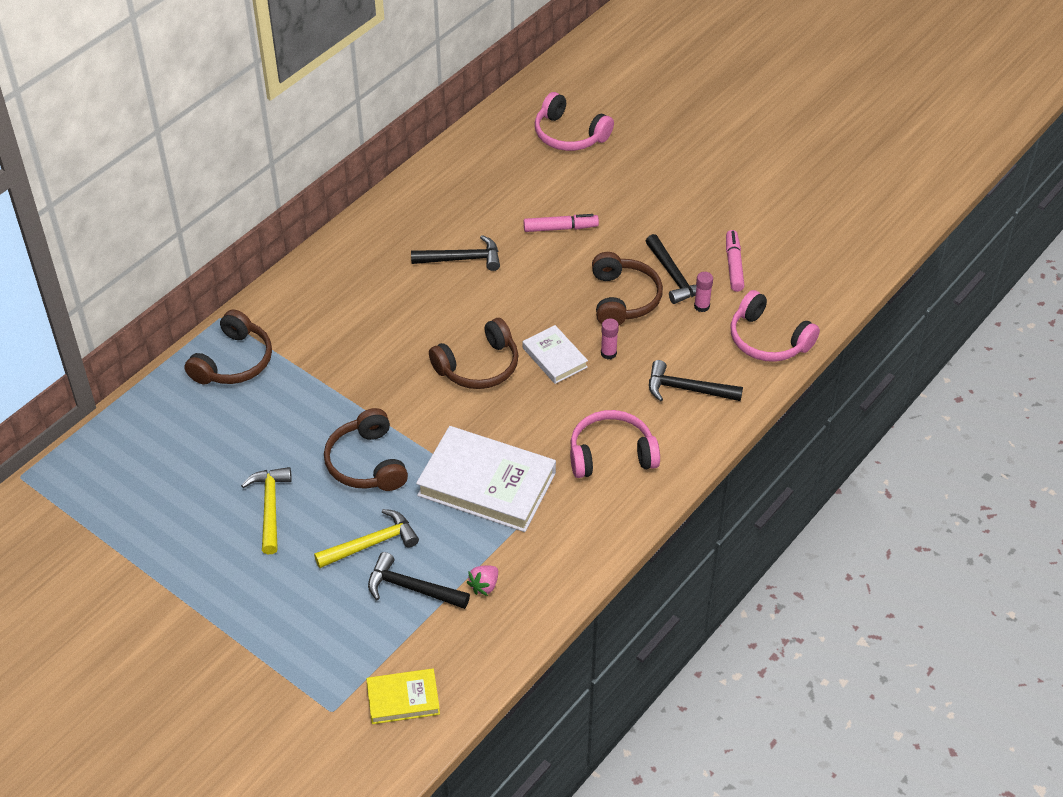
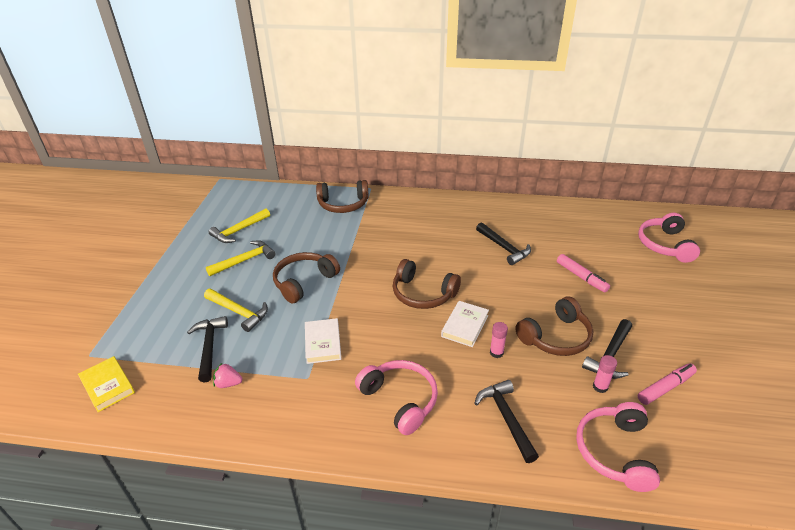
camera: 60 degrees right, 10 degrees down
white book [416,426,556,532] -> white book [305,318,341,364], size x0.53
none -> yellow hammer [209,208,270,243]

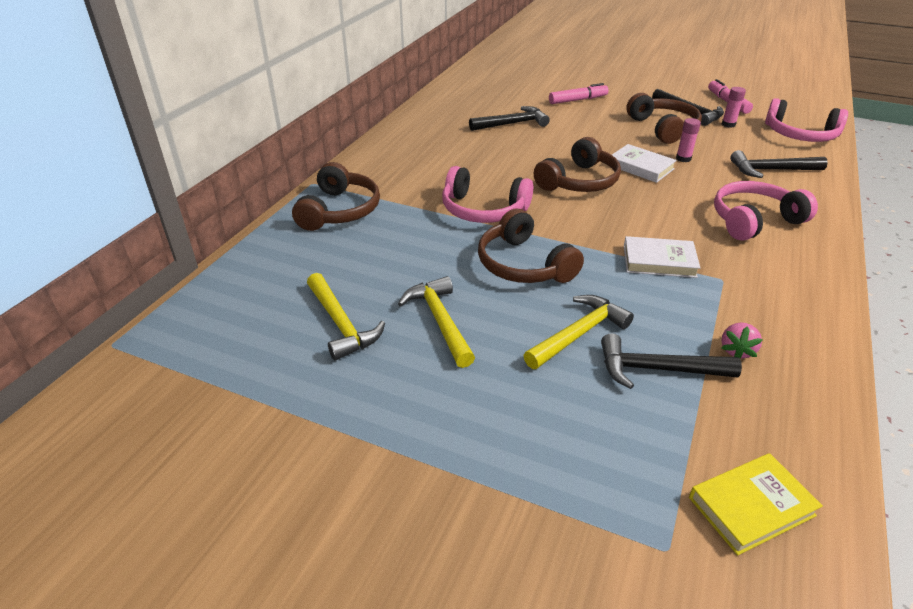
camera: 75 degrees left, 0 degrees up
pink headphones [638,213,700,263] -> pink headphones moved to [442,166,533,223]

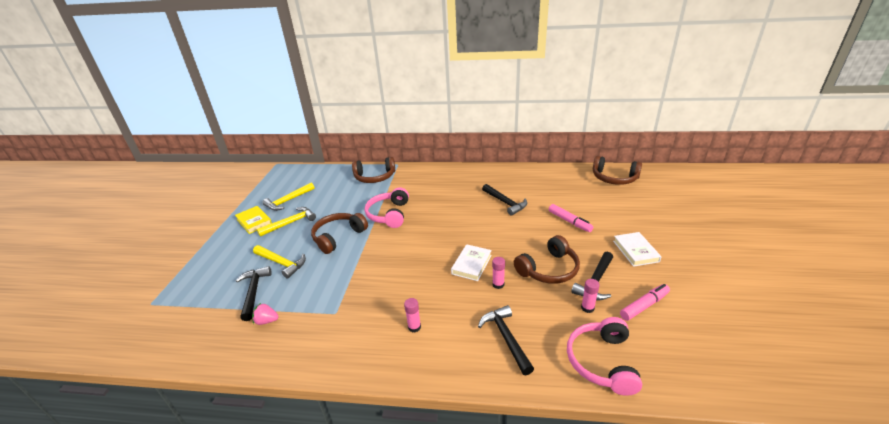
camera: 75 degrees right, 5 degrees down
brown headphones [534,137,621,192] -> brown headphones moved to [593,156,642,185]
white book [624,236,700,278] -> white book moved to [613,232,661,267]
yellow book [689,453,823,555] -> yellow book moved to [235,206,272,234]
pink headphones [714,181,818,241] -> pink glue stick [404,298,421,332]

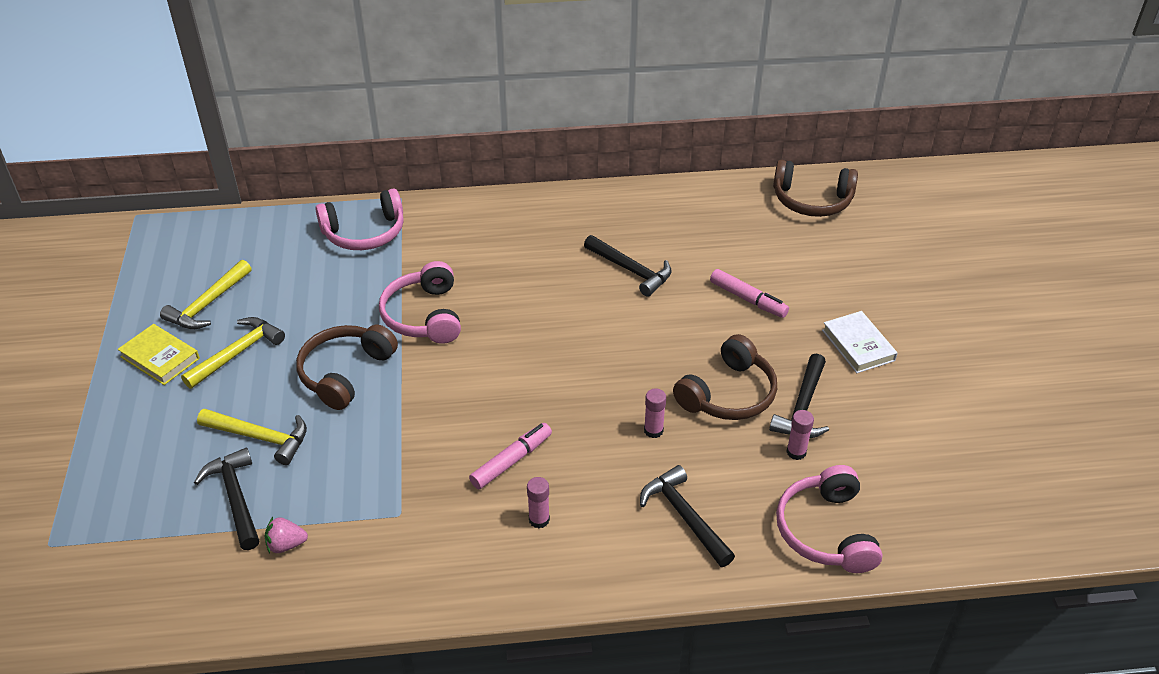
camera: 15 degrees left, 10 degrees up
brown headphones [352,157,395,183] -> pink headphones [315,188,404,250]
white book [451,244,492,281] -> none
pink marker [620,284,670,321] -> pink marker moved to [469,423,552,489]

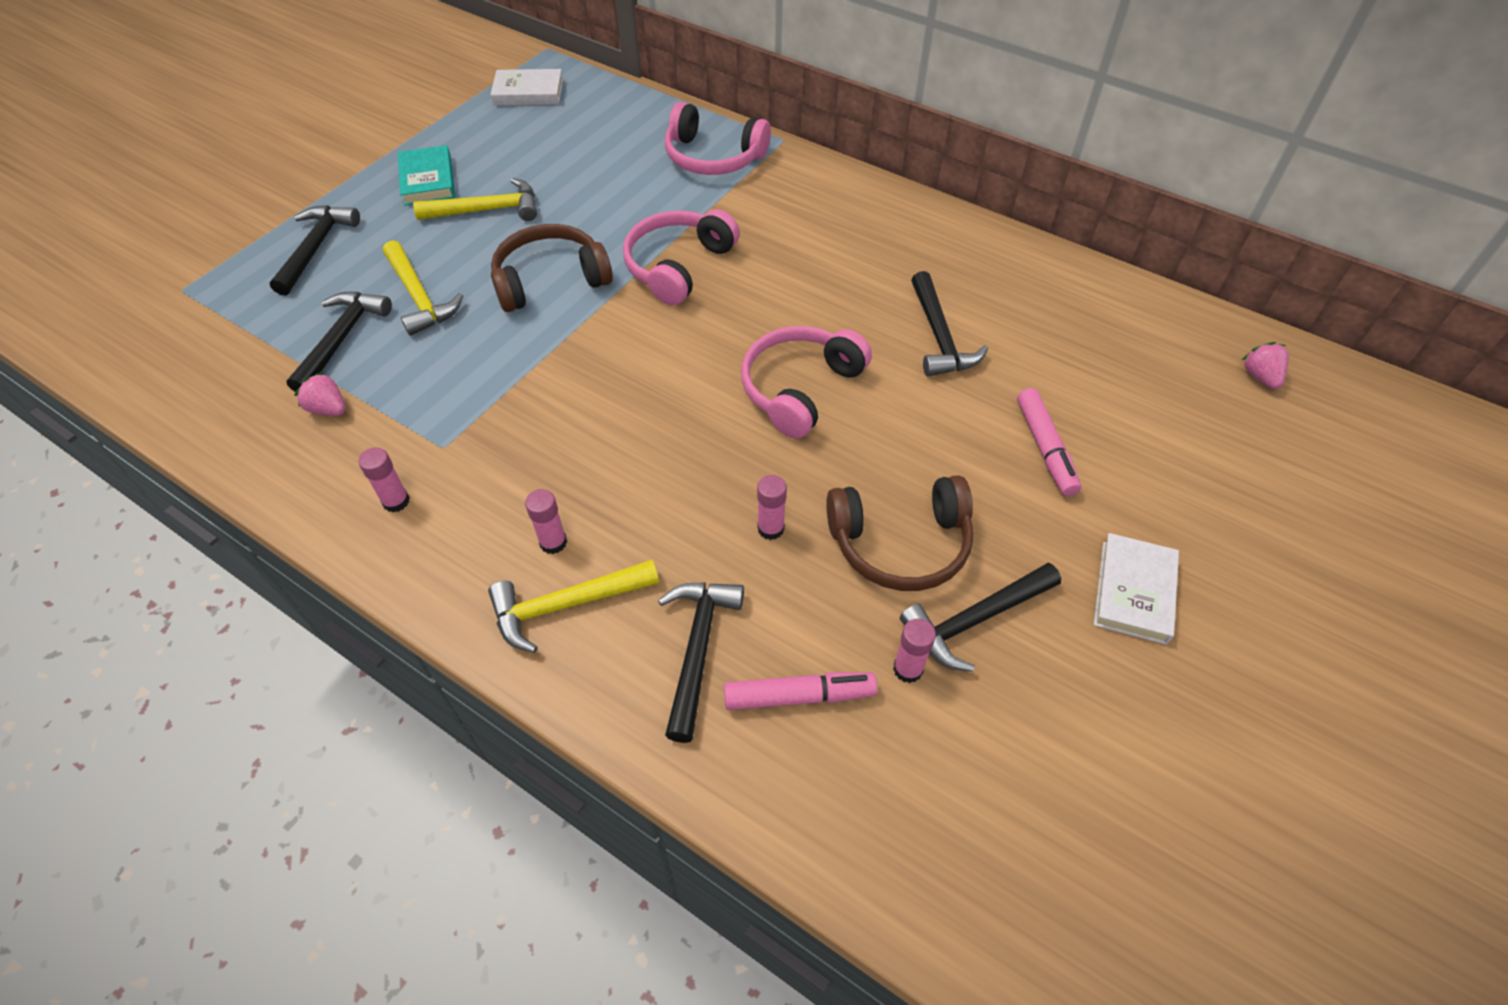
camera: 40 degrees right, 10 degrees up
yellow book [117,324,200,385] -> turquoise book [398,145,455,206]
yellow hammer [160,260,252,329] -> yellow hammer moved to [488,560,659,653]
pink marker [469,423,552,489] -> pink marker moved to [724,672,877,710]
brown headphones [773,160,858,217] -> pink strawberry [1242,342,1289,389]
pink headphones [776,465,883,573] -> pink headphones moved to [741,326,872,439]
none -> black hammer [269,205,360,296]
none -> pink glue stick [359,447,410,513]
none -> white book [490,69,563,106]

